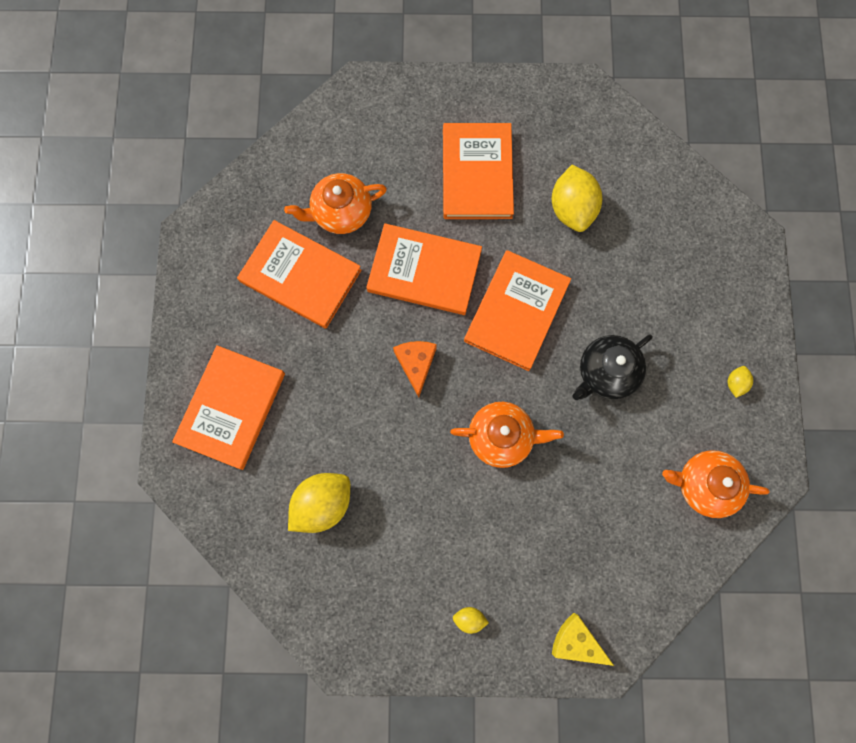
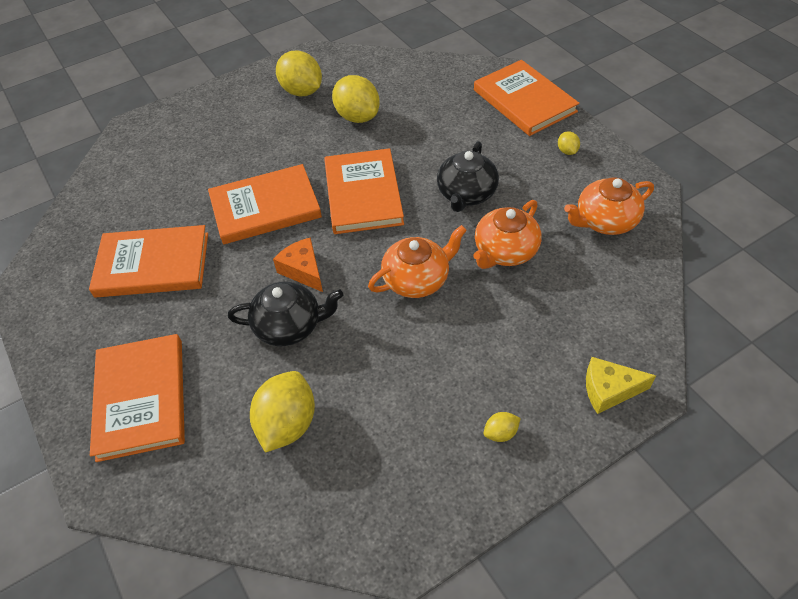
camera: 30 degrees left, 25 degrees down
orange teapot [284,173,387,234] -> orange teapot moved to [473,200,542,269]
orange book [443,123,514,219] -> orange book moved to [474,60,580,136]
none -> black teapot [228,282,343,346]
none -> yellow lemon [276,51,322,96]

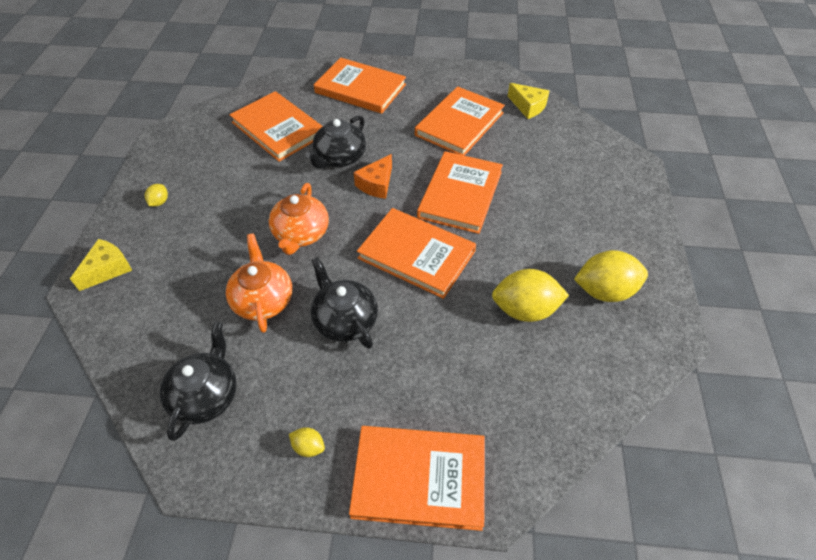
camera: 125 degrees right, 0 degrees up
yellow lemon [250,371,315,453] -> orange book [230,91,323,162]
orange cheese [273,237,323,292] -> orange cheese turned 120 degrees clockwise [354,154,392,199]
orange teapot [564,178,654,235] -> black teapot [160,322,237,441]
none -> yellow cheese [508,83,549,119]

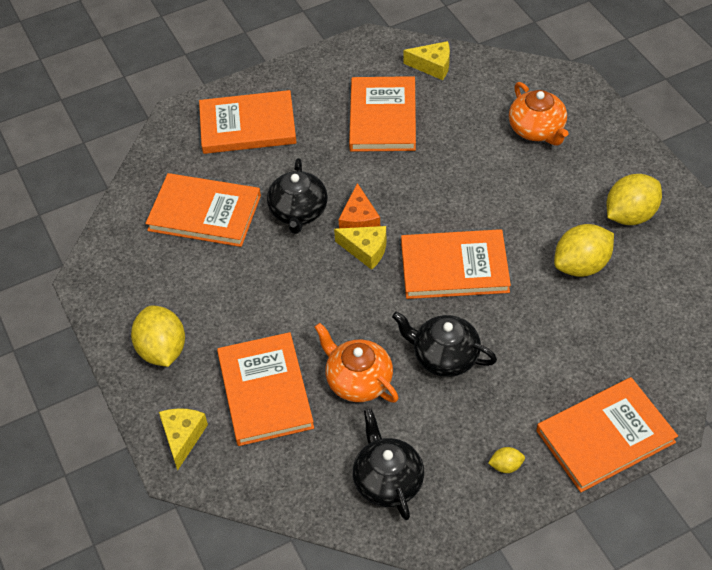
camera: 30 degrees left, 0 degrees up
yellow lemon [145,184,168,206] -> yellow lemon [131,306,185,367], size x2.18
orange teapot [269,183,329,255] -> orange teapot moved to [509,82,569,146]
orange book [417,151,503,234] -> orange book moved to [217,332,314,446]
none -> yellow cheese [334,226,386,270]

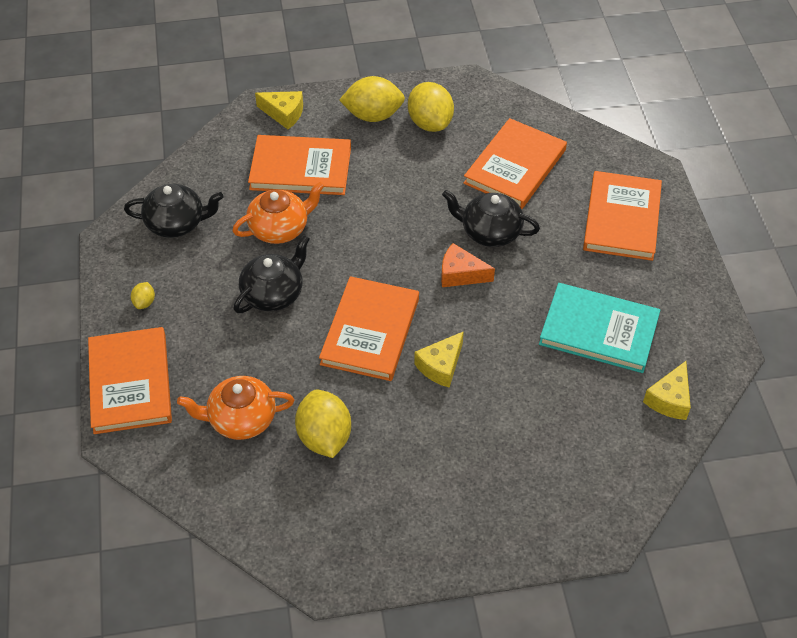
camera: 105 degrees right, 0 degrees up
yellow cheese [334,226,386,270] -> yellow cheese moved to [414,331,464,388]
orange book [349,76,416,152] -> turquoise book [539,283,660,373]
orange teapot [509,82,569,146] -> orange teapot moved to [177,376,294,440]
yellow lemon [607,174,662,225] -> yellow lemon moved to [408,82,454,132]

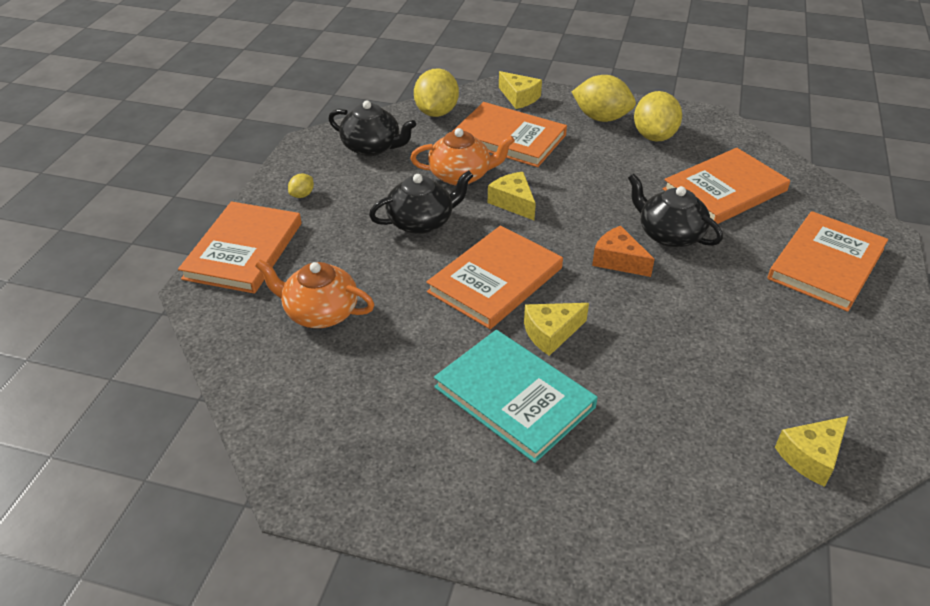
camera: 25 degrees right, 10 degrees down
yellow lemon [295,390,351,458] -> yellow lemon moved to [414,68,459,117]
turquoise book [539,283,660,373] -> turquoise book moved to [434,330,598,463]
none -> yellow cheese [488,172,536,220]

